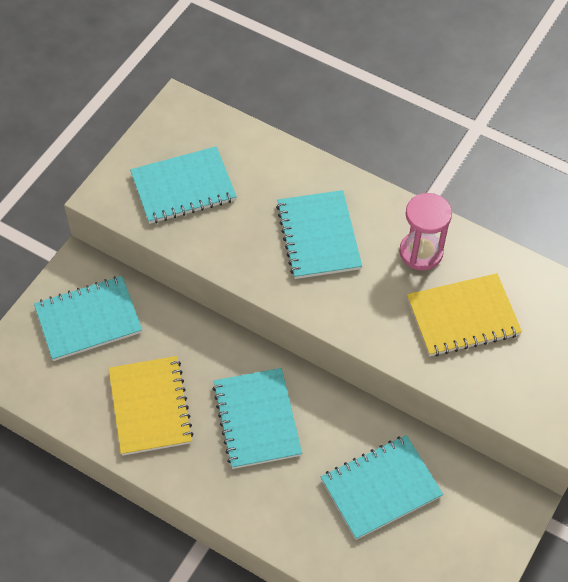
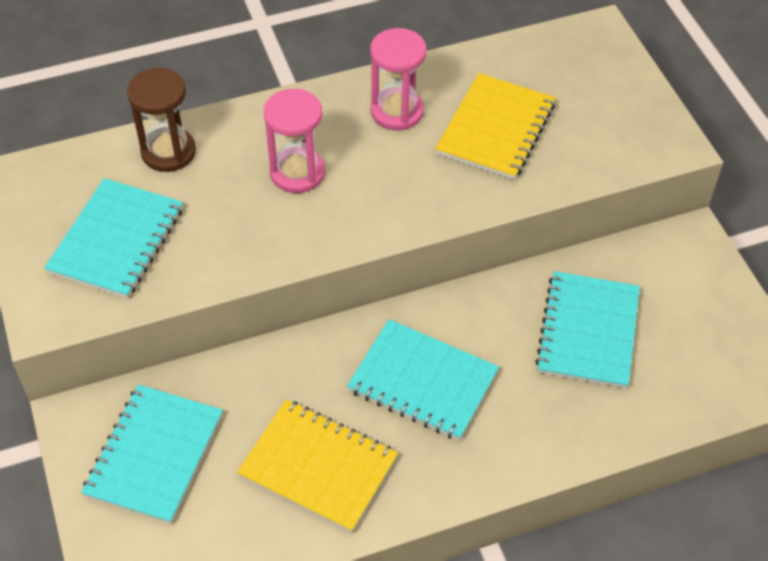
camera: 50 degrees left, 5 degrees down
turquoise notebook [276,190,362,279] -> pink hourglass [264,89,325,193]
none -> brown hourglass [127,68,196,172]

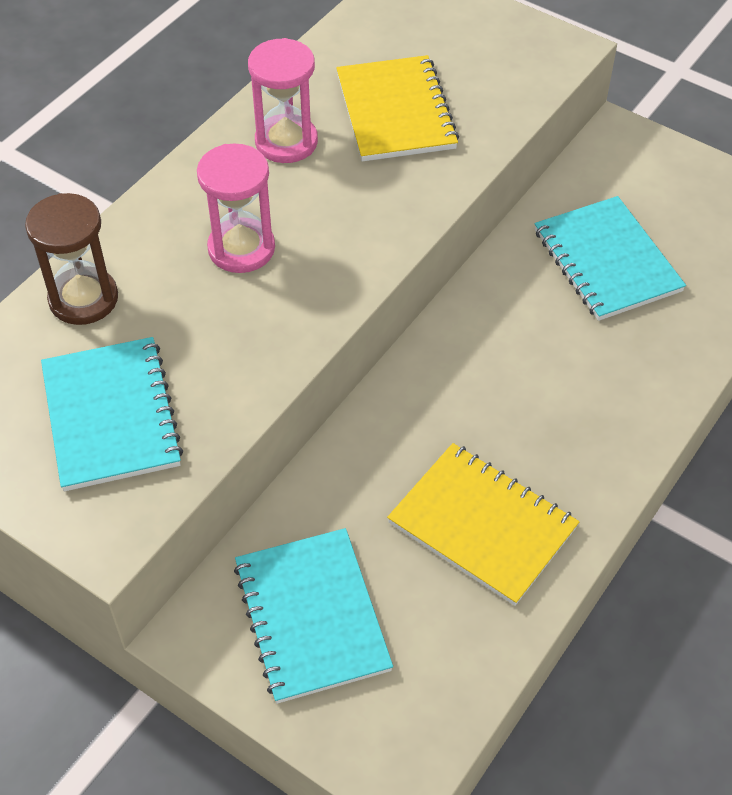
camera: 35 degrees left, 0 degrees up
yellow notebook [237,399,398,533] -> yellow notebook turned 45 degrees clockwise [387,443,579,606]
turquoise notebook [347,319,499,440] -> none

